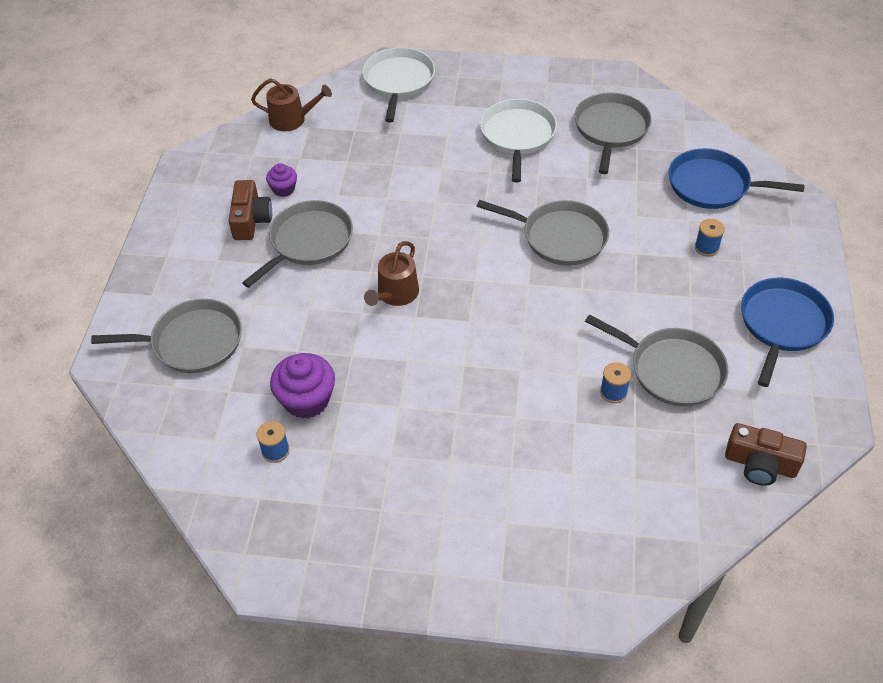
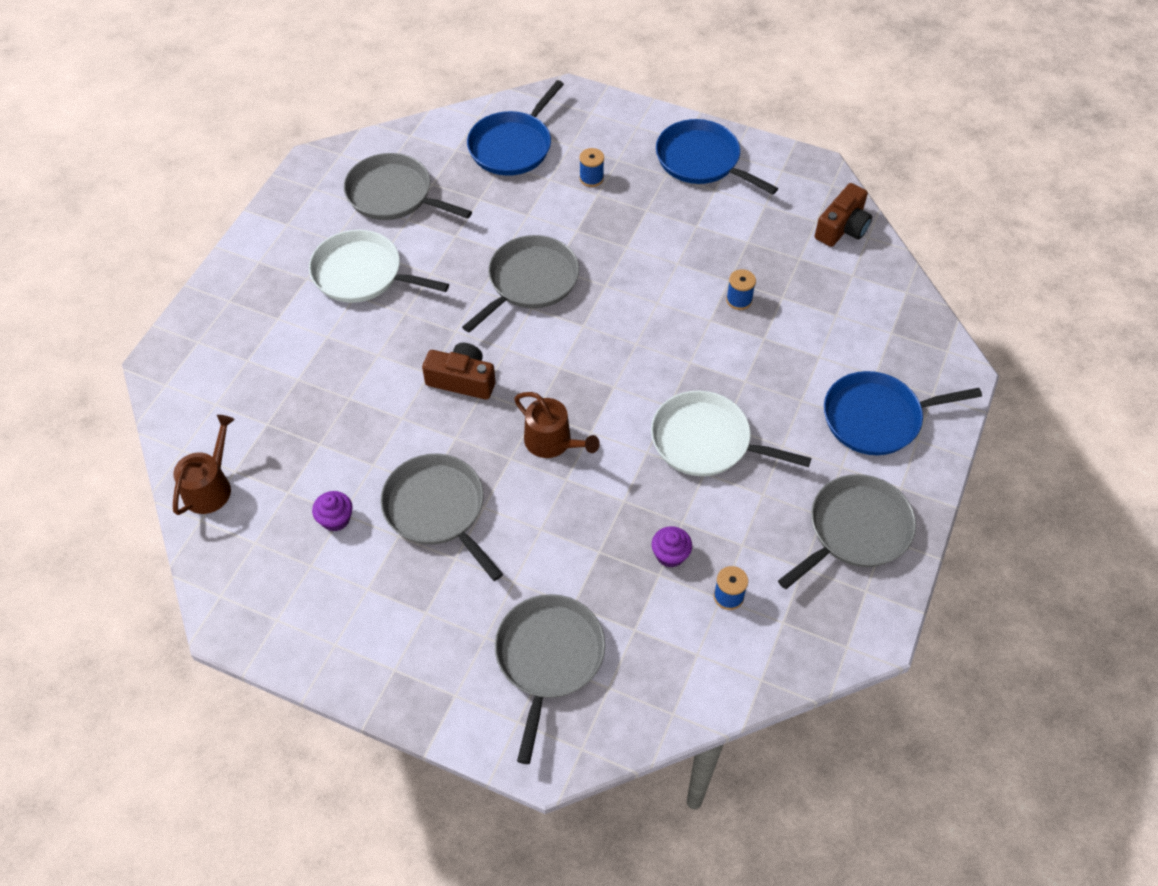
camera: 75 degrees left, 5 degrees up
brown camera [228,180,272,240] -> brown camera moved to [422,343,495,400]
purple cupcake [270,353,335,419] -> purple cupcake [651,526,692,568], size x0.57
white pan [362,47,435,122] -> white pan moved to [651,391,811,476]
grey pan [585,314,728,407] -> grey pan moved to [778,474,916,589]
none -> blue pan [824,371,982,455]

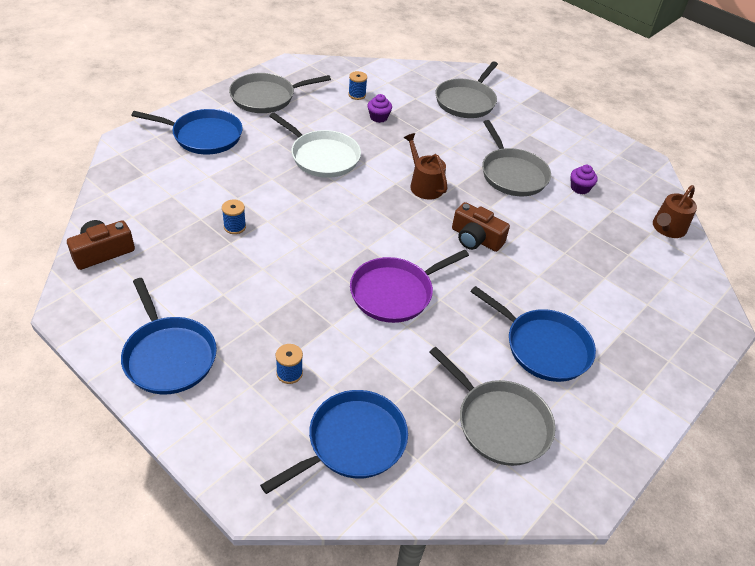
camera: 165 degrees left, 10 degrees down
white pan [309,230,449,303] -> blue pan [470,286,596,382]
grey pan [462,235,579,333] -> purple pan [350,250,469,323]

